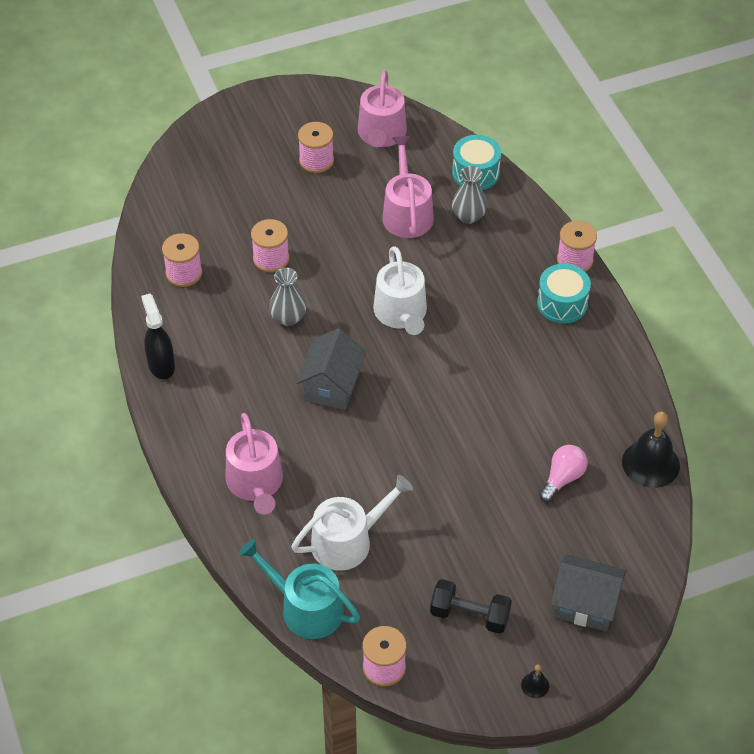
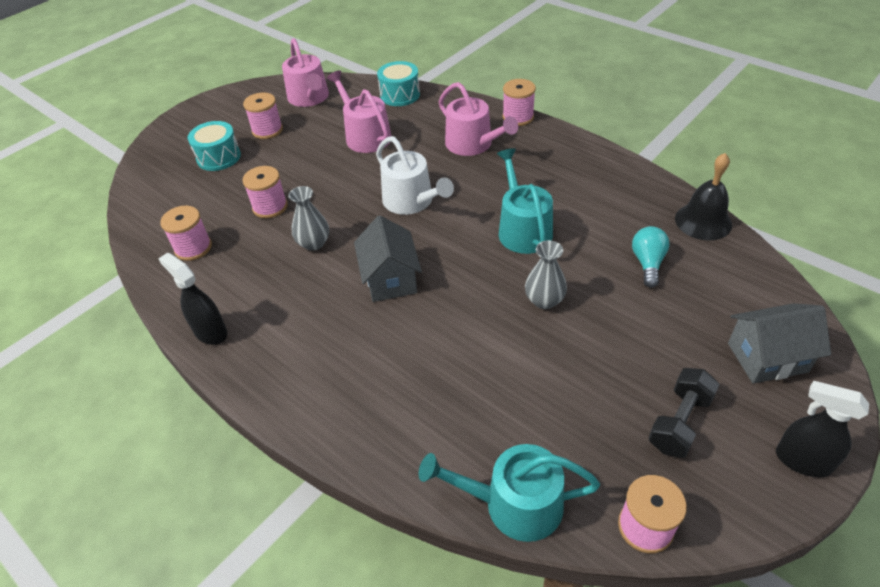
camera: 25 degrees left, 5 degrees down
pink watering can [226,413,283,515] -> pink watering can moved to [439,82,518,156]
white watering can [291,475,413,571] -> none
black dumbbell [430,579,512,634] -> black dumbbell turned 45 degrees counterclockwise [649,368,720,458]
grey vase [452,166,487,224] -> grey vase moved to [525,240,567,309]
black bell [521,664,549,698] -> black spray bottle [776,381,869,478]
turquoise drum [537,264,591,323] -> turquoise drum moved to [188,121,241,171]
pink light bulb [539,445,587,502] -> turquoise light bulb [632,226,670,288]
none -> turquoise watering can [497,148,553,254]

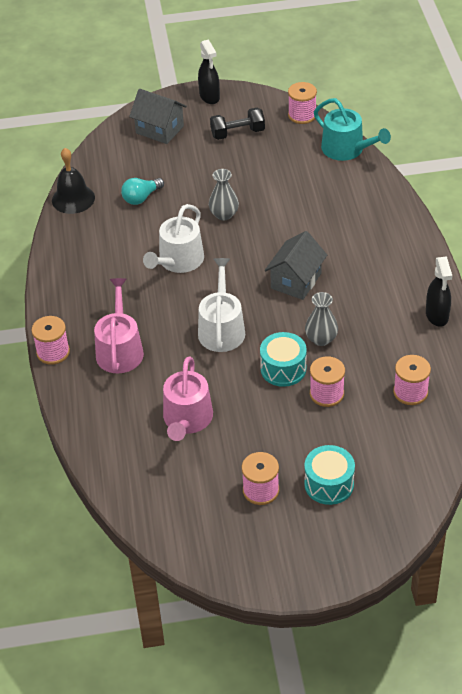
camera: 140 degrees left, 0 degrees up
pink watering can [282,38,329,107] -> none
turquoise drum [377,61,420,106] -> turquoise drum moved to [260,332,307,387]
turquoise watering can [497,148,553,254] -> white watering can [143,204,204,273]

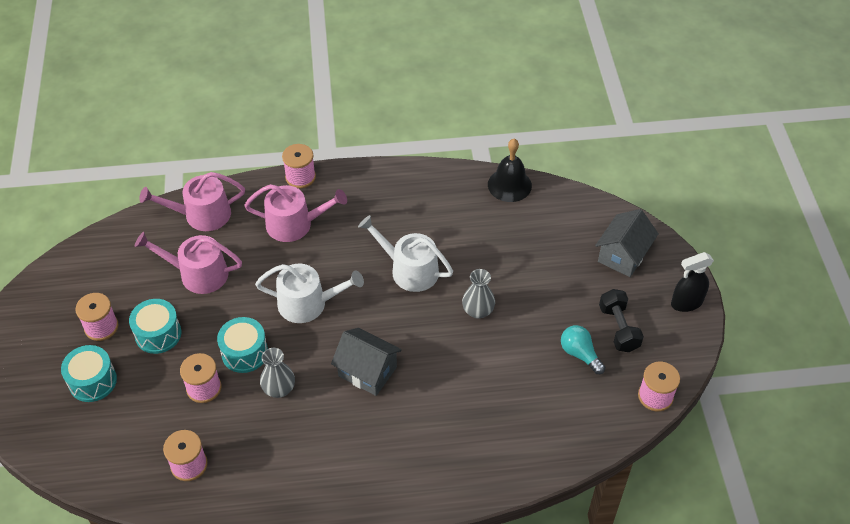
camera: 90 degrees right, 5 degrees up
turquoise light bulb [121,178,164,205] -> turquoise light bulb moved to [561,325,605,374]
turquoise watering can [314,98,391,161] -> none
black spray bottle [426,256,452,327] -> none
none -> turquoise drum [129,299,181,354]
none -> pink watering can [139,172,245,231]

